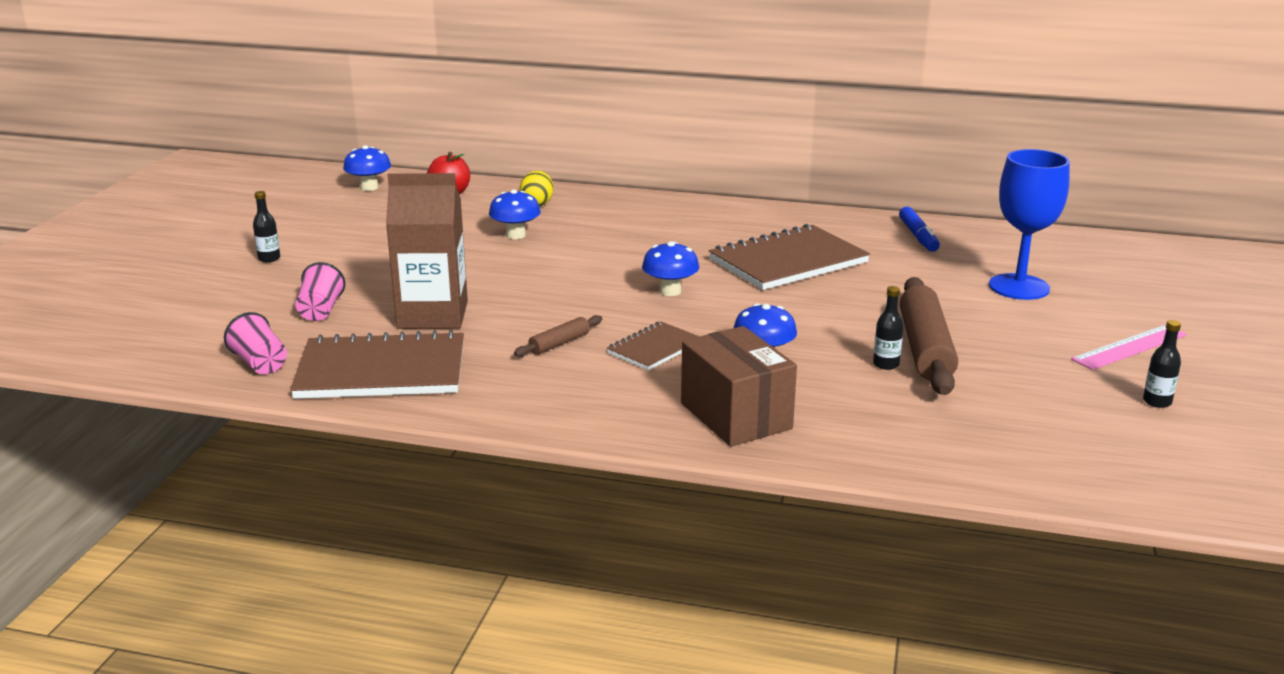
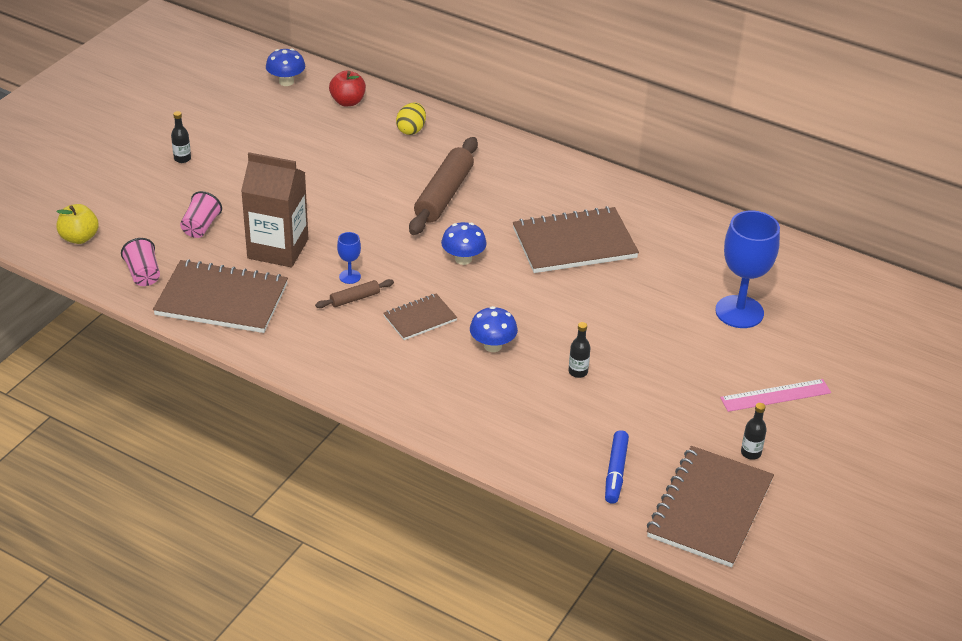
camera: 15 degrees right, 15 degrees up
blue mushroom [489,189,541,239] -> none
brown box [681,326,797,447] -> none
blue marker [899,207,940,252] -> blue marker moved to [605,430,629,504]
brown rolling pin [900,277,958,395] -> brown rolling pin moved to [409,137,478,235]
none -> yellow apple [56,204,99,244]
none -> blue goblet [337,232,361,284]
none -> brown notebook [647,446,774,567]

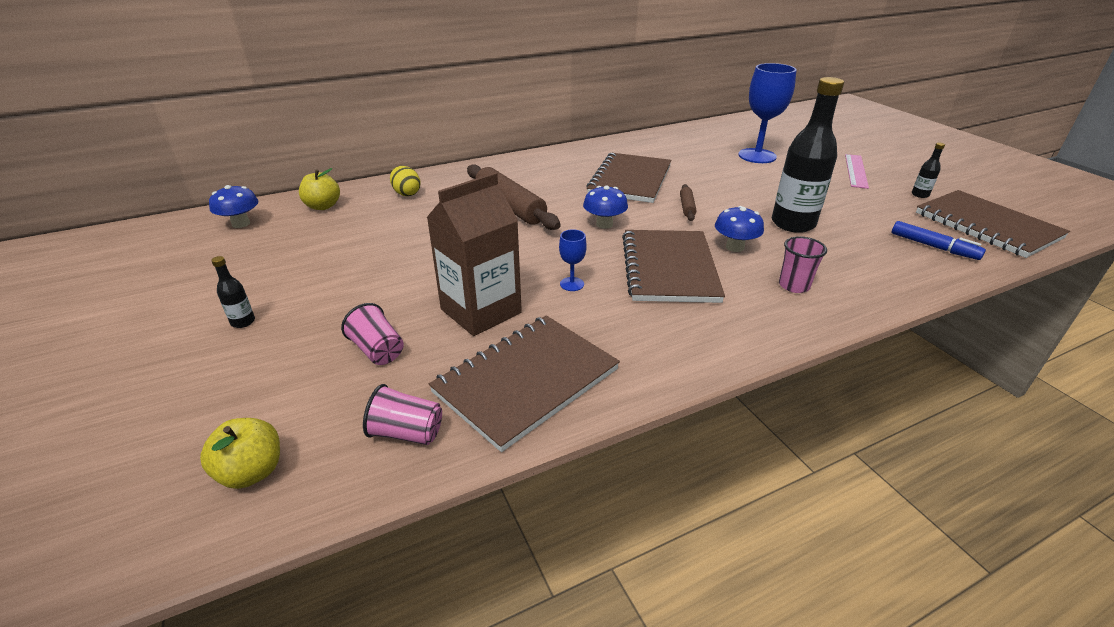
camera: 55 degrees left, 5 degrees down
brown rolling pin [315,279,394,308] -> brown rolling pin moved to [680,184,697,221]
red apple [329,70,366,106] -> yellow apple [299,168,340,210]
brown notebook [383,294,457,340] -> brown notebook [622,230,725,303], size x1.88
black bottle [568,322,591,378] -> black bottle [772,77,844,233], size x2.41
none -> pink cup [779,236,827,293]

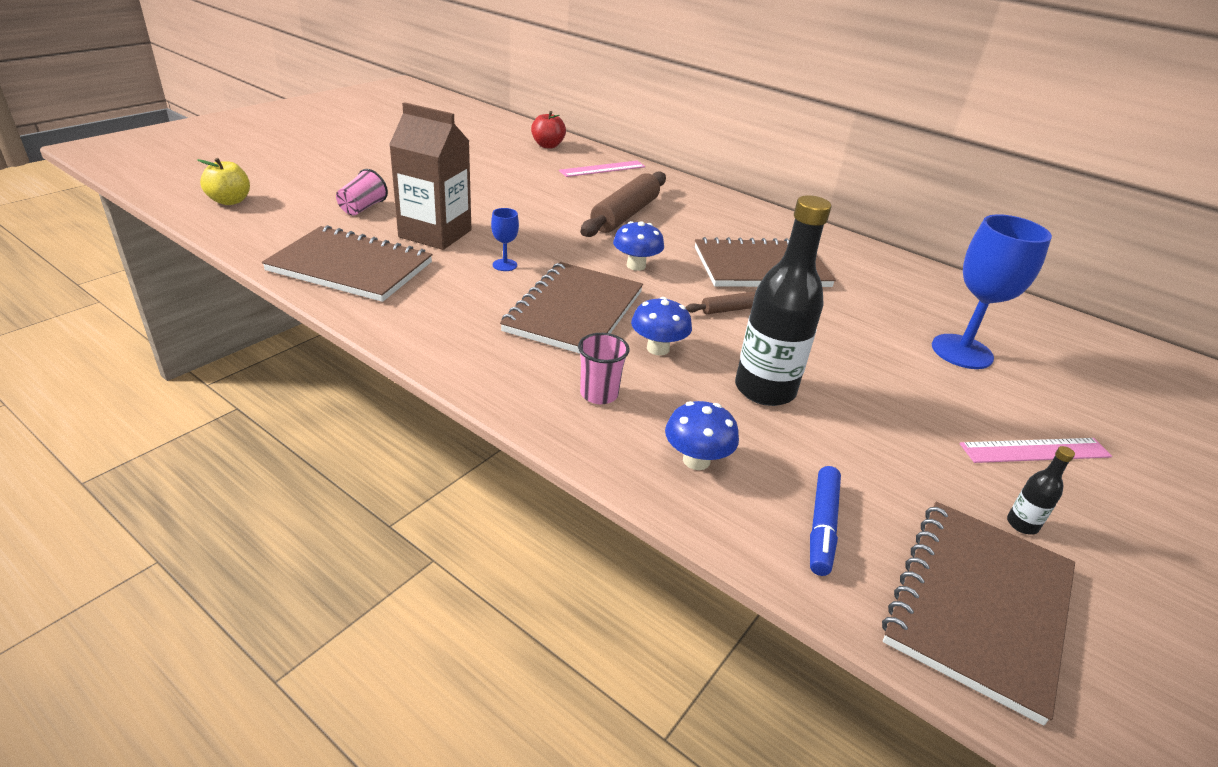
camera: 60 degrees right, 0 degrees up
blue mushroom [209,185,258,228] -> blue mushroom moved to [665,401,739,470]
black bottle [211,256,255,328] -> none
yellow apple [299,168,340,210] -> red apple [531,111,566,148]
pink cup [363,384,442,445] -> none
yellow egg [390,166,421,196] -> pink ruler [559,161,645,177]
brown notebook [622,230,725,303] -> brown notebook turned 45 degrees counterclockwise [500,262,643,354]

